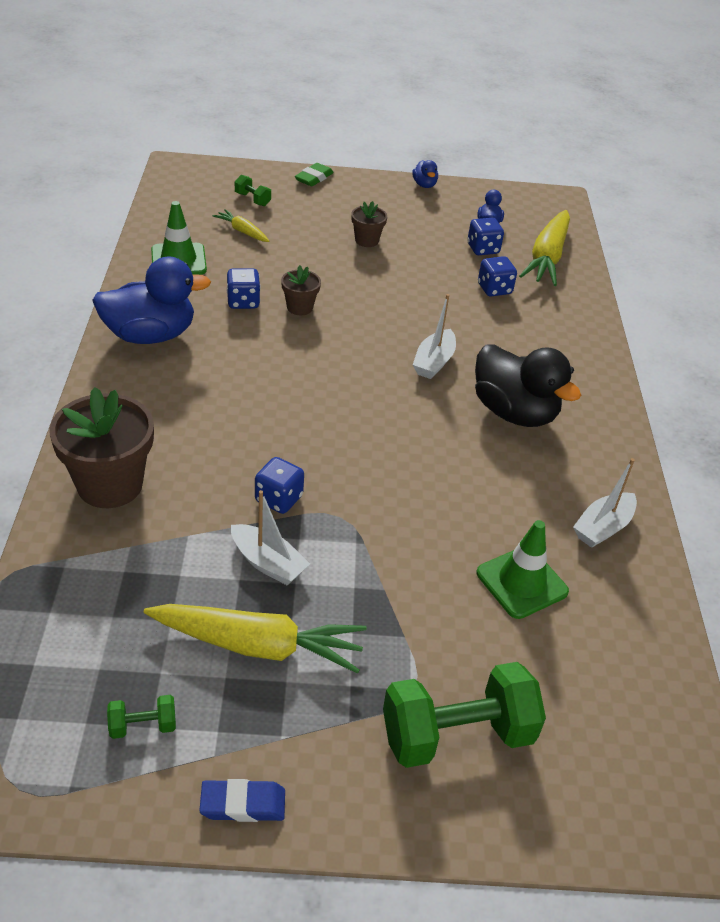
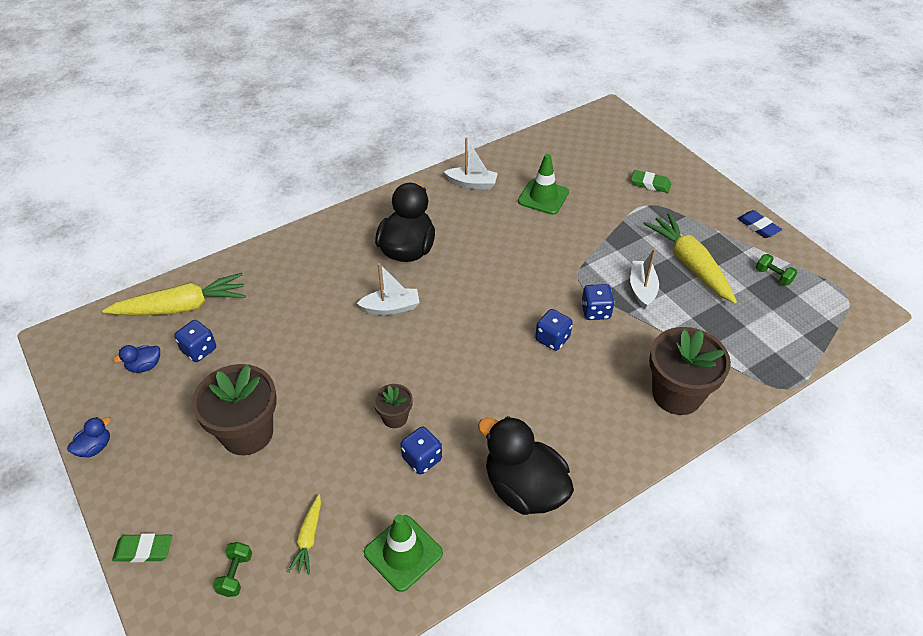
camera: 120 degrees left, 5 degrees up
blue duck [92,257,211,344] -> black duck [478,416,574,515]
brown flower pot [351,201,387,247] -> brown flower pot [192,364,277,455], size x1.99
green dumbbell [383,662,546,768] -> green eraser [631,170,671,193]
blue dice [478,256,517,296] -> blue dice moved to [535,309,573,351]

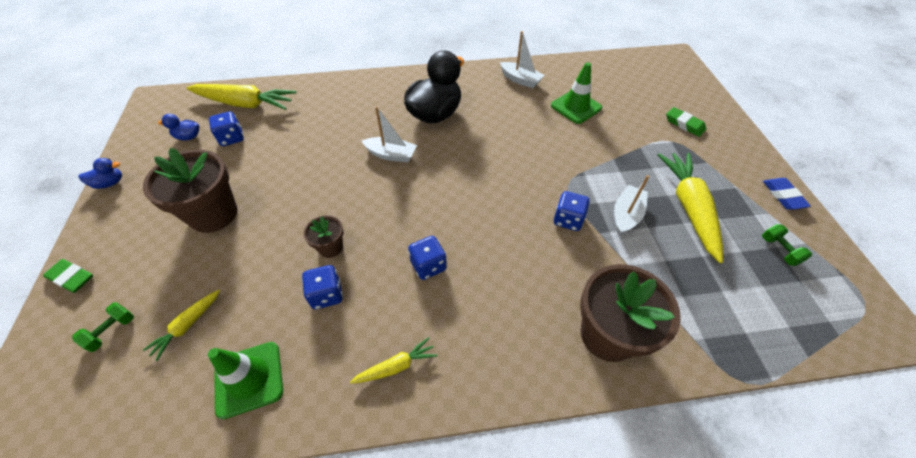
camera: 25 degrees right, 5 degrees up
black duck [478,416,574,515] -> yellow carrot [350,337,437,384]
blue dice [535,309,573,351] -> blue dice moved to [408,236,447,280]

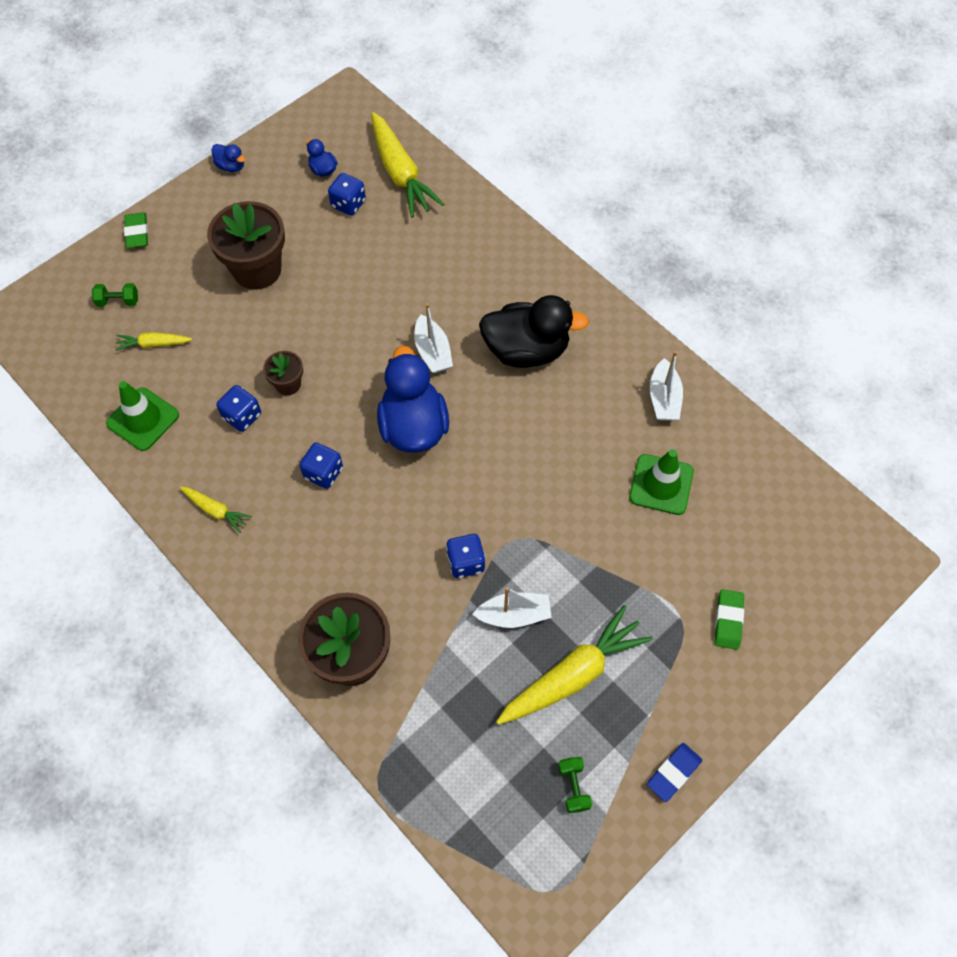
camera: 55 degrees right, 10 degrees up
green dumbbell [762,224,812,266] -> green dumbbell turned 45 degrees counterclockwise [558,757,592,813]
none -> blue duck [377,346,449,453]

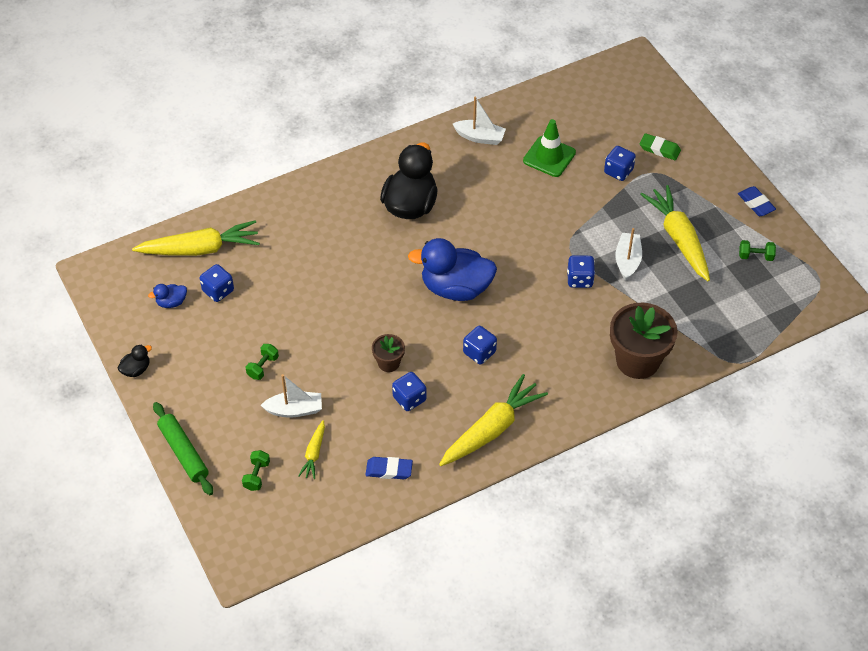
camera: 75 degrees left, 10 degrees down
green traffic cone [106,381,179,451] -> blue eraser [366,457,413,479]
green eraser [124,212,148,248] -> green rolling pin [153,402,213,495]
yellow carrot [180,486,252,533] -> yellow carrot [439,374,548,466], size x2.01
brown flower pot [207,201,285,290] -> green dumbbell [246,344,279,380]
blue duck [212,144,245,172] -> black duck [118,344,152,377]
white boat [414,303,453,373] -> white boat moved to [260,374,322,418]
none -> blue dice [604,146,636,181]

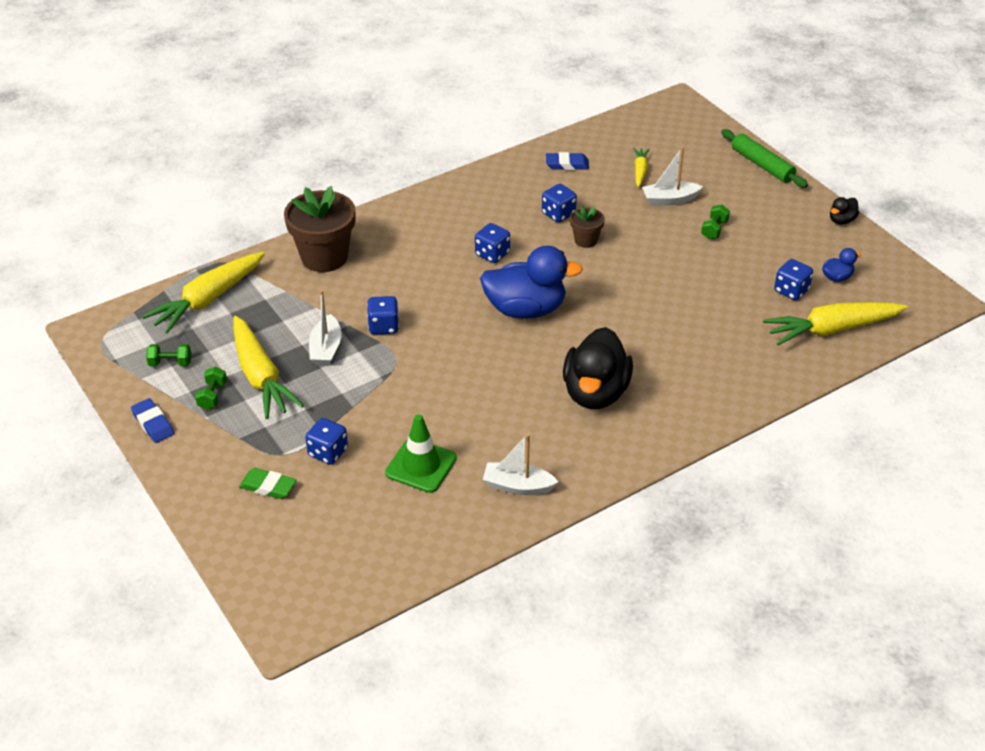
camera: 175 degrees right, 10 degrees down
green dumbbell [242,450,270,491] -> green dumbbell moved to [195,367,227,410]
yellow carrot [439,374,548,466] -> yellow carrot moved to [142,252,265,333]

